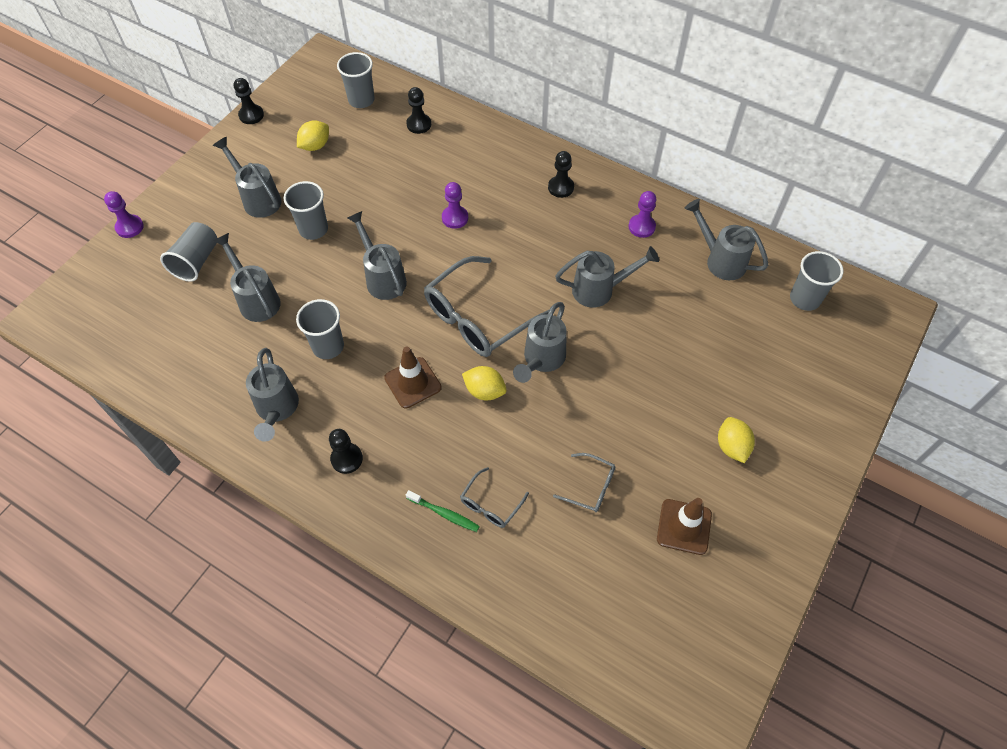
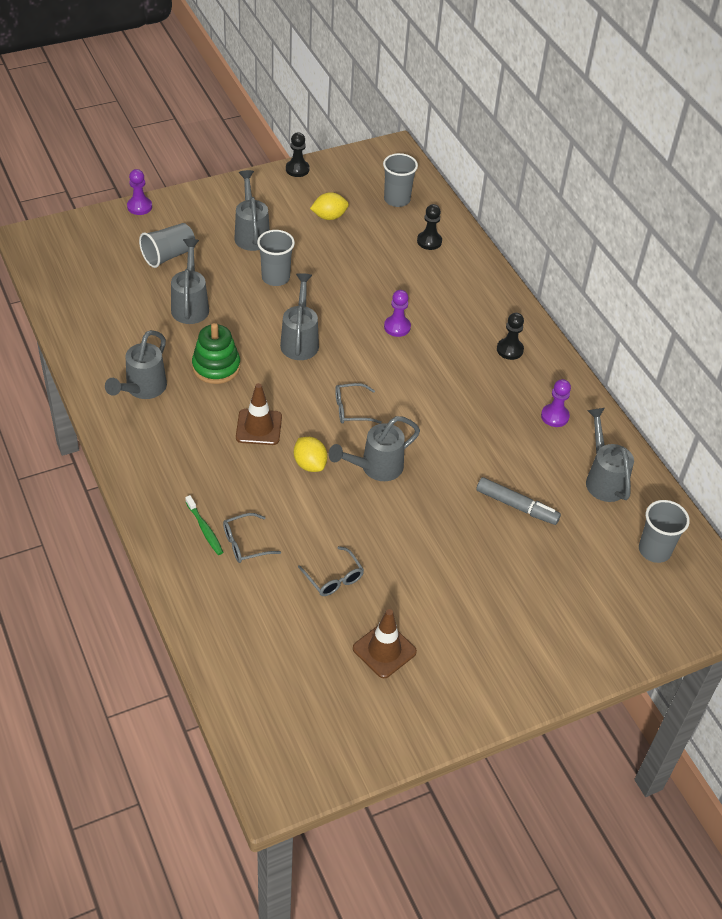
camera: 30 degrees right, 10 degrees down
grey cup [296,299,344,359] -> green stacking toy [192,323,240,384]
black pawn [329,429,363,474] -> none
grey glasses [424,256,549,357] -> grey glasses [335,383,382,424], size x0.48
grey watering can [555,246,659,308] -> none
yellow lemon [718,417,755,463] -> none
none -> grey marker [476,477,561,525]

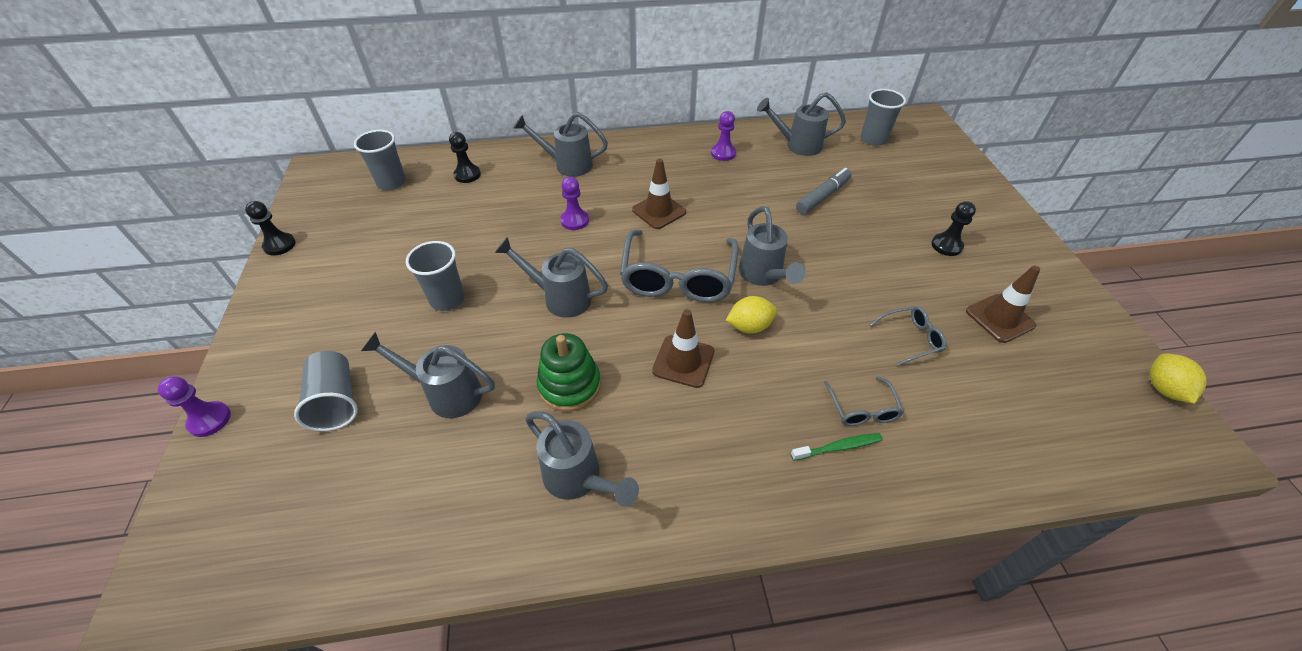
camera: 70 degrees left, 0 degrees up
grey watering can [234,170,270,251] -> grey watering can moved to [514,112,608,177]
yellow lemon [310,192,349,220] -> yellow lemon moved to [1150,353,1207,404]
grey glasses [335,383,382,424] -> grey glasses [620,230,739,302], size x2.08
black pawn [497,313,524,360] -> black pawn moved to [931,201,976,256]
none -> brown traffic cone [632,159,686,229]

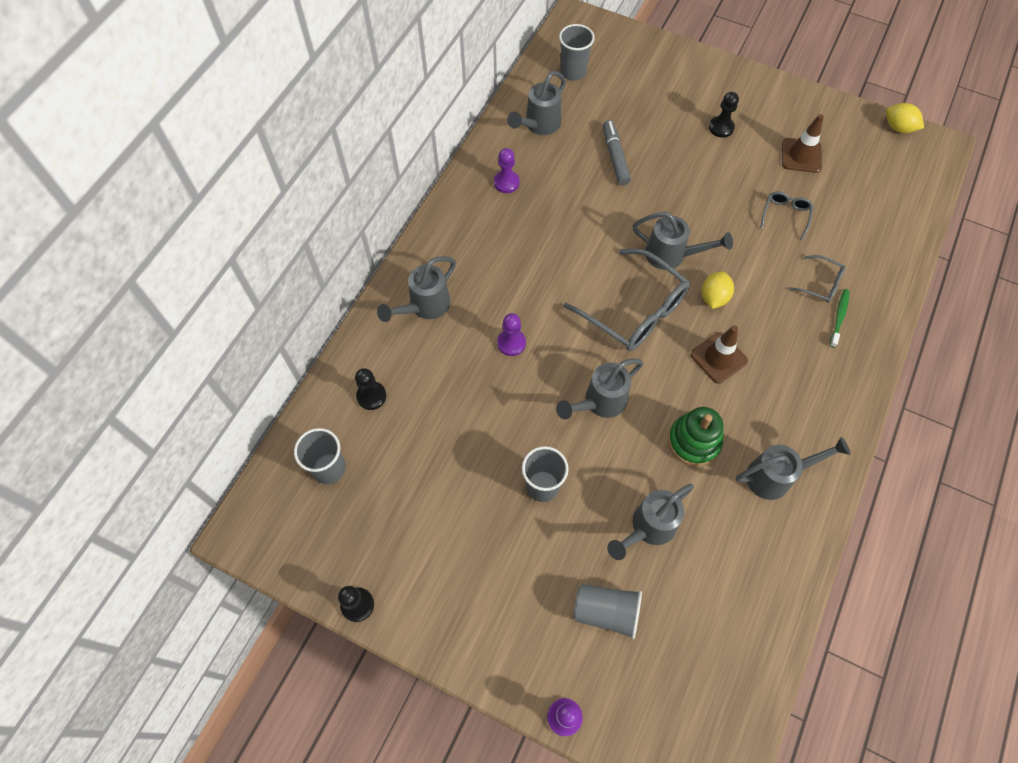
camera: 55 degrees left, 15 degrees up
brown traffic cone [632,159,686,229] -> none

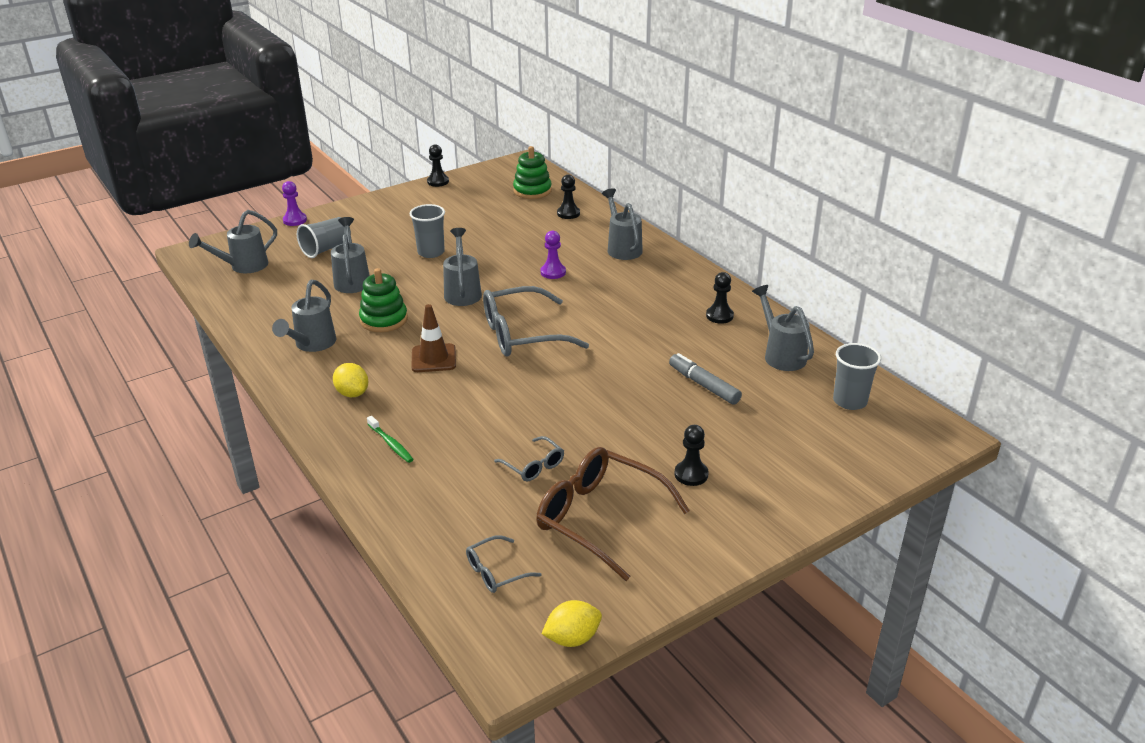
camera: 120 degrees right, 30 degrees down
grey cup [294,428,346,484] -> green stacking toy [513,146,552,199]
purple pawn [494,148,520,193] -> black pawn [706,272,734,324]
grey marker [603,120,631,186] -> grey marker turned 150 degrees counterclockwise [669,353,742,405]
grey watering can [632,212,733,270] -> grey watering can moved to [189,210,277,273]
yellow lemon [702,271,734,309] -> yellow lemon moved to [333,363,369,397]
brown traffic cone [782,114,824,173] -> brown glasses [536,447,690,581]
grey glasses [789,255,846,303] -> grey glasses moved to [466,535,542,593]

